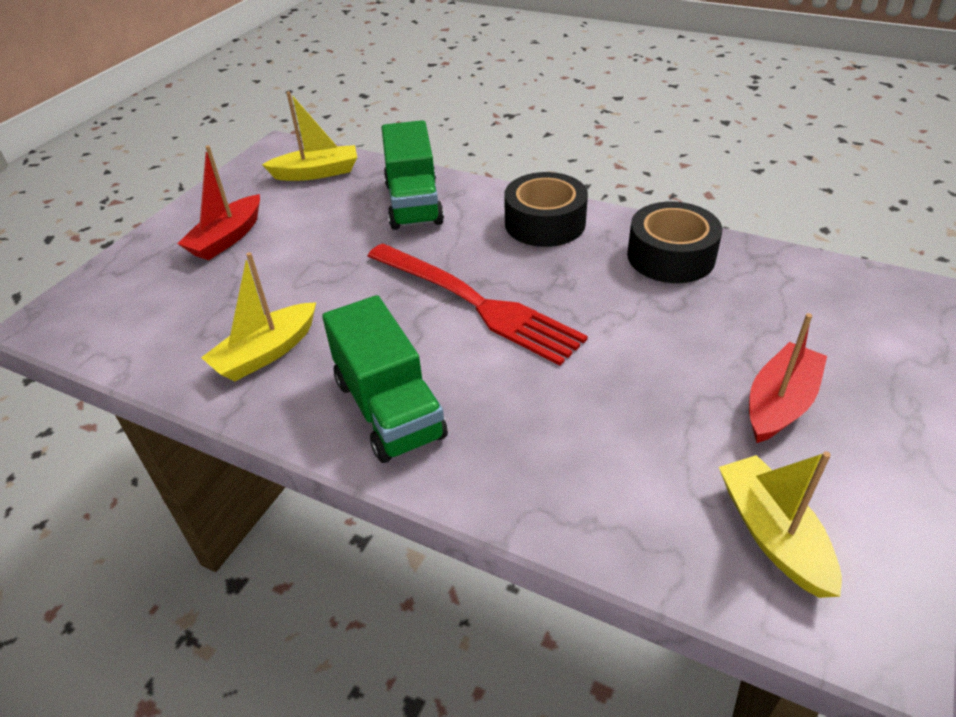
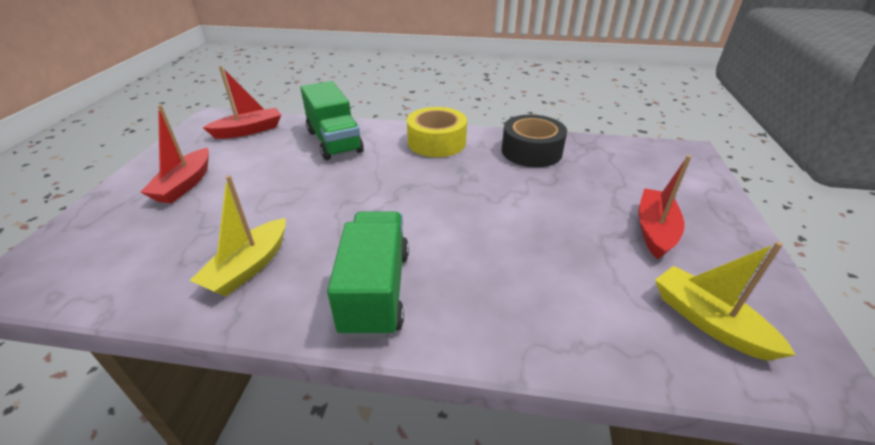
camera: 20 degrees left, 5 degrees down
yellow boat [262,91,357,181] -> red boat [202,66,281,139]
green truck [322,295,448,463] -> green truck turned 135 degrees counterclockwise [327,211,409,338]
red fork [367,243,588,366] -> none
black tape [504,172,588,247] -> yellow tape [407,107,467,157]

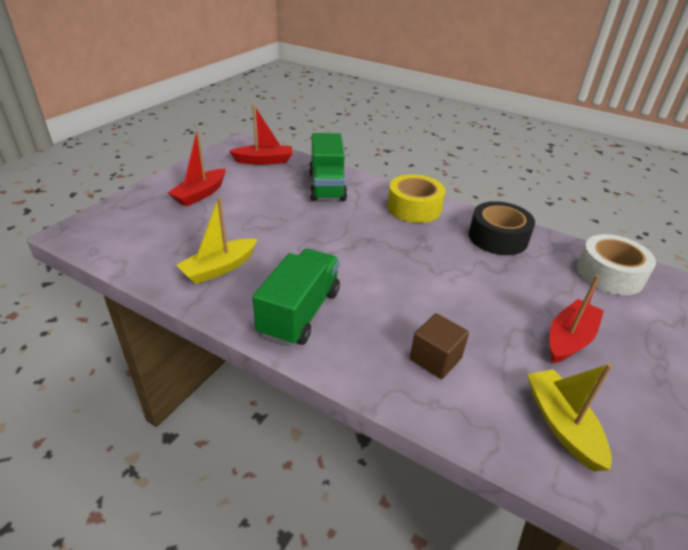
camera: 20 degrees right, 0 degrees up
none -> brown cube [410,313,469,379]
none -> white tape [576,234,656,295]

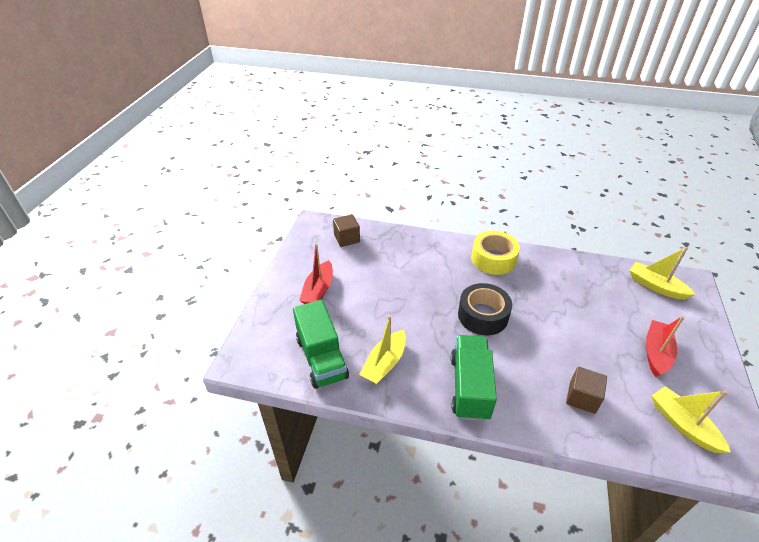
camera: 15 degrees left, 5 degrees up
red boat [229,105,293,165] -> brown cube [333,214,360,247]
green truck [309,133,347,201] -> green truck moved to [293,300,349,389]
black tape [469,201,535,255] -> black tape moved to [458,283,512,335]
white tape [576,234,656,295] -> yellow boat [630,247,696,300]

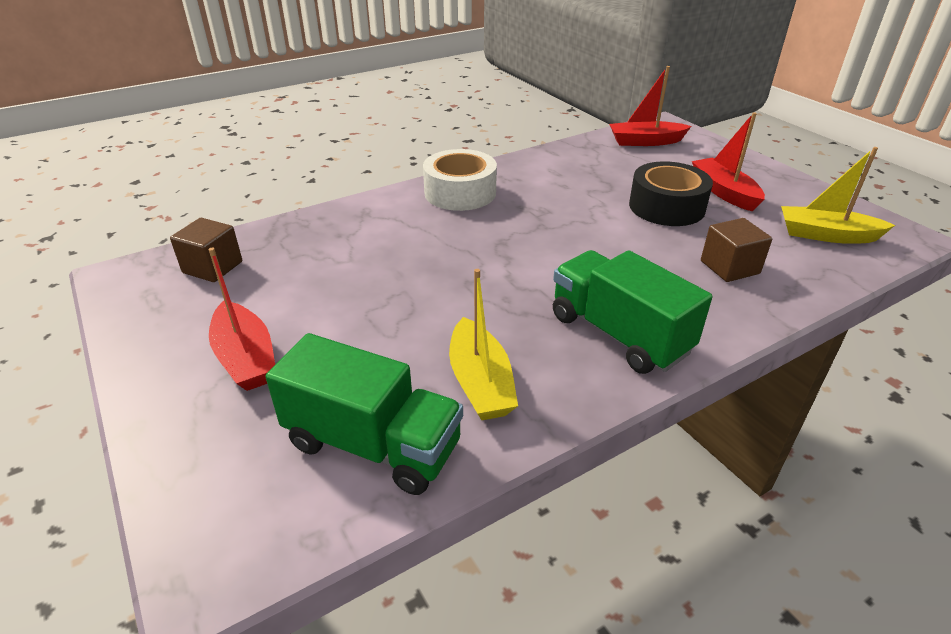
camera: 45 degrees left, 5 degrees down
black tape [458,283,512,335] -> black tape moved to [629,161,713,226]
yellow tape [471,231,520,275] -> white tape [423,149,497,211]
yellow boat [630,247,696,300] -> red boat [609,66,691,146]

